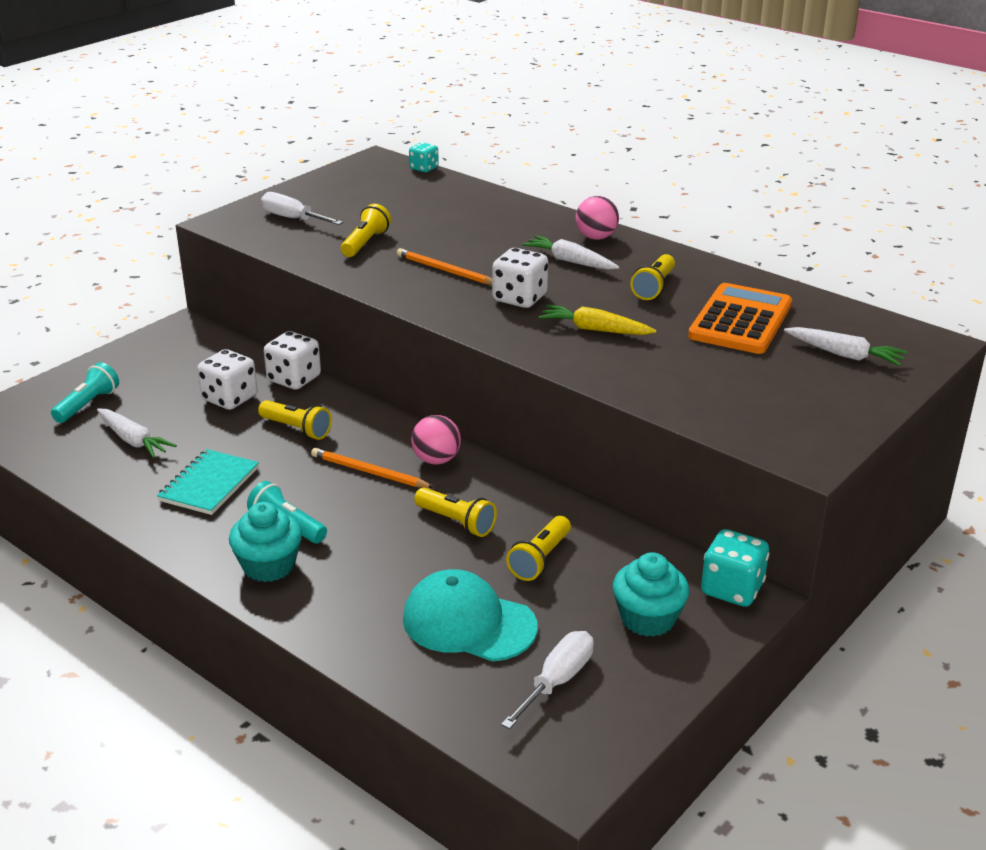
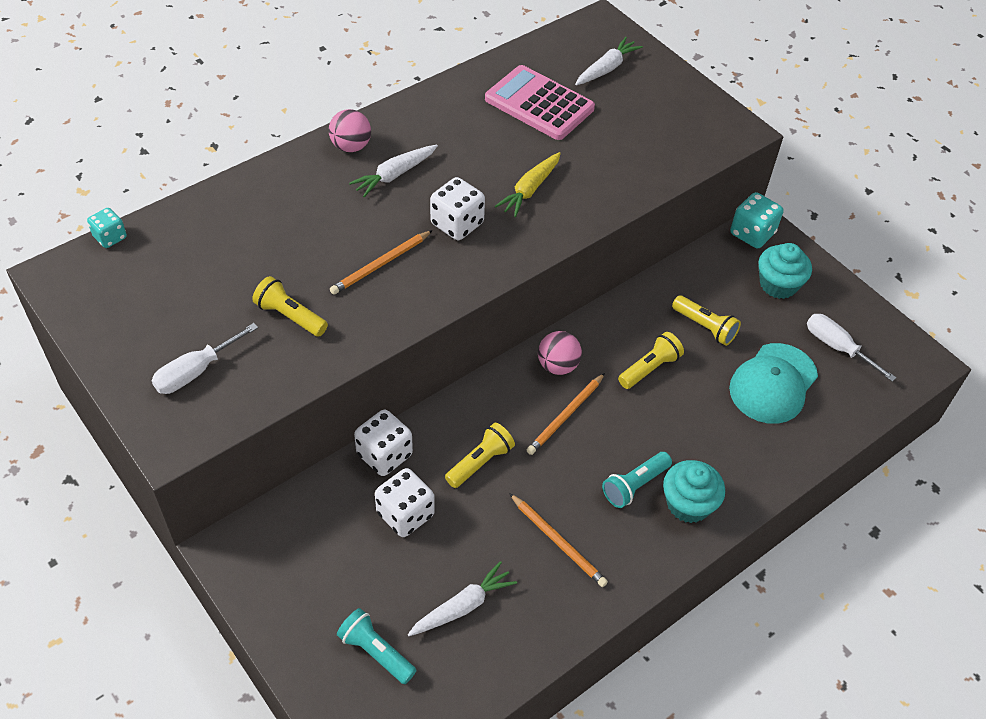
camera: 80 degrees left, 20 degrees up
turquoise notebook [157,449,259,515] -> orange pencil [509,493,608,587]
yellow flashlight [630,254,675,300] -> none
orange calculator [688,283,792,354] -> pink calculator [485,65,595,140]

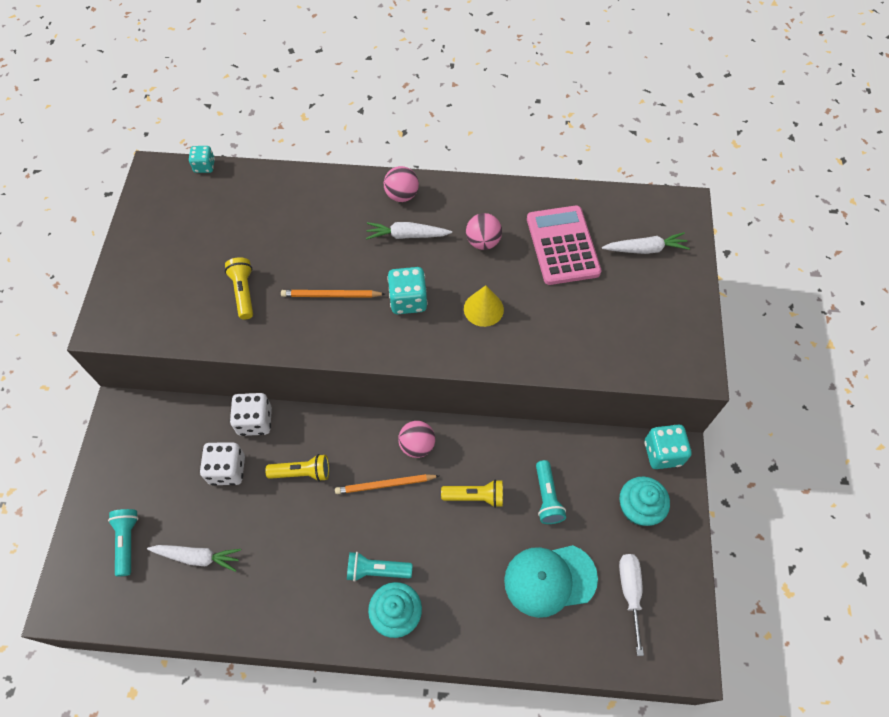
camera: 45 degrees right, 10 degrees up
white screwdriver [151,323,258,394] -> none
white dice [430,177,485,240] -> turquoise dice [387,267,428,314]
yellow carrot [495,152,561,217] -> yellow cone [464,285,504,327]
orange pencil [509,493,608,587] -> none
yellow flashlight [672,295,741,346] -> turquoise flashlight [536,460,566,524]
none -> pink ball [466,213,502,250]

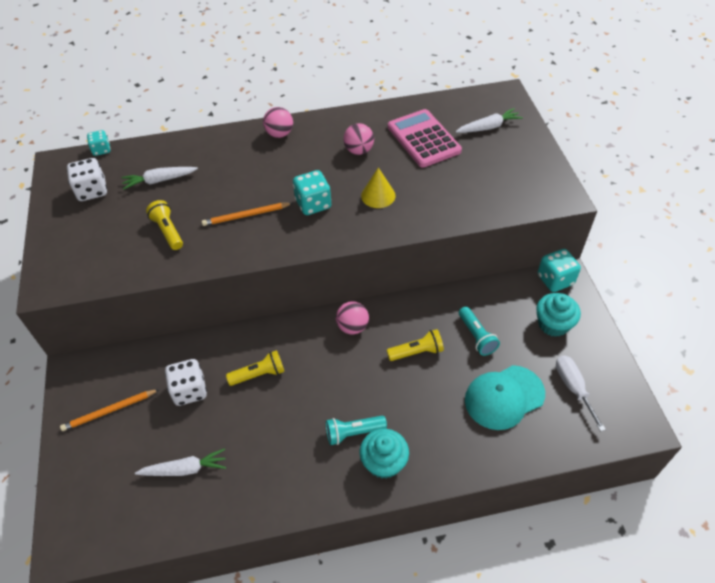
camera: 15 degrees left, 10 degrees down
turquoise flashlight [108,509,139,576] -> none
white dice [230,393,272,436] -> white dice moved to [67,158,107,201]
orange pencil [335,474,439,494] -> orange pencil moved to [60,389,159,431]
white carrot [366,222,452,240] -> white carrot moved to [121,167,198,190]

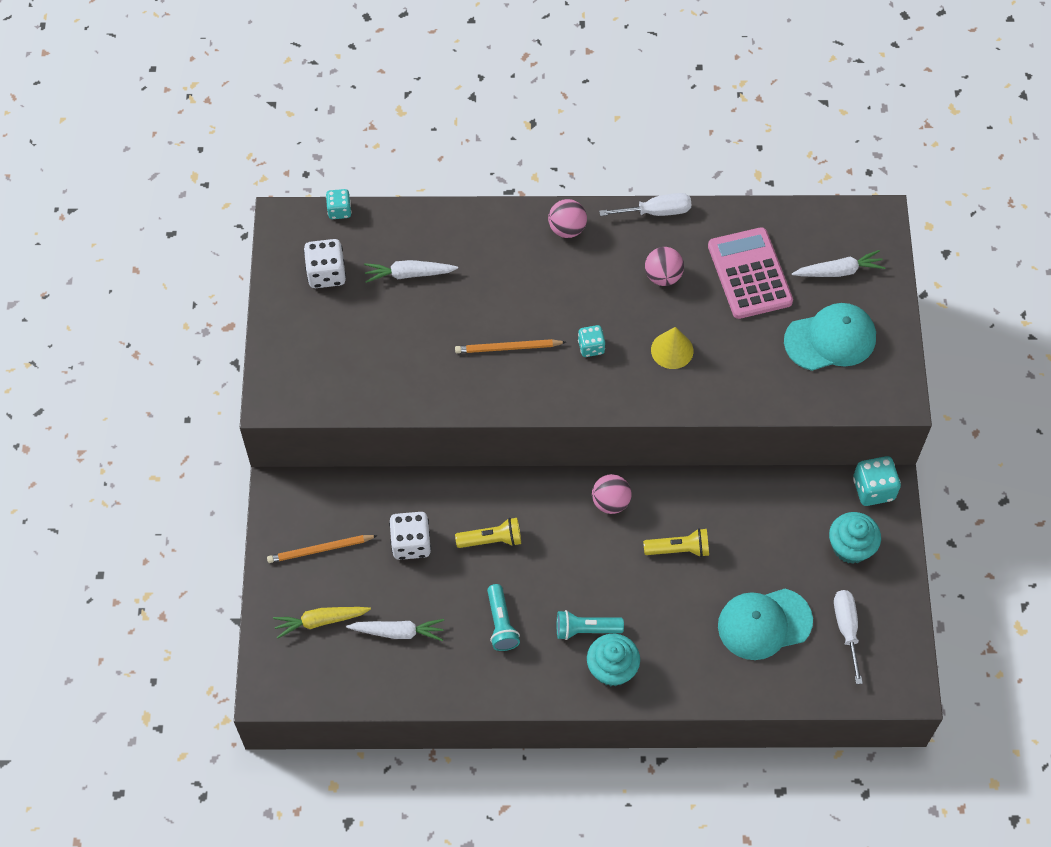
camera: 10 degrees right, 10 degrees up
yellow flashlight [146,200,183,250] -> none
turquoise dice [293,170,331,215] -> turquoise dice [578,325,605,357], size x0.63
turquoise flashlight [459,306,500,356] -> turquoise flashlight moved to [487,584,520,651]
none -> yellow carrot [273,607,371,639]
none -> white screwdriver [599,193,691,216]
none -> turquoise cap [784,303,876,371]

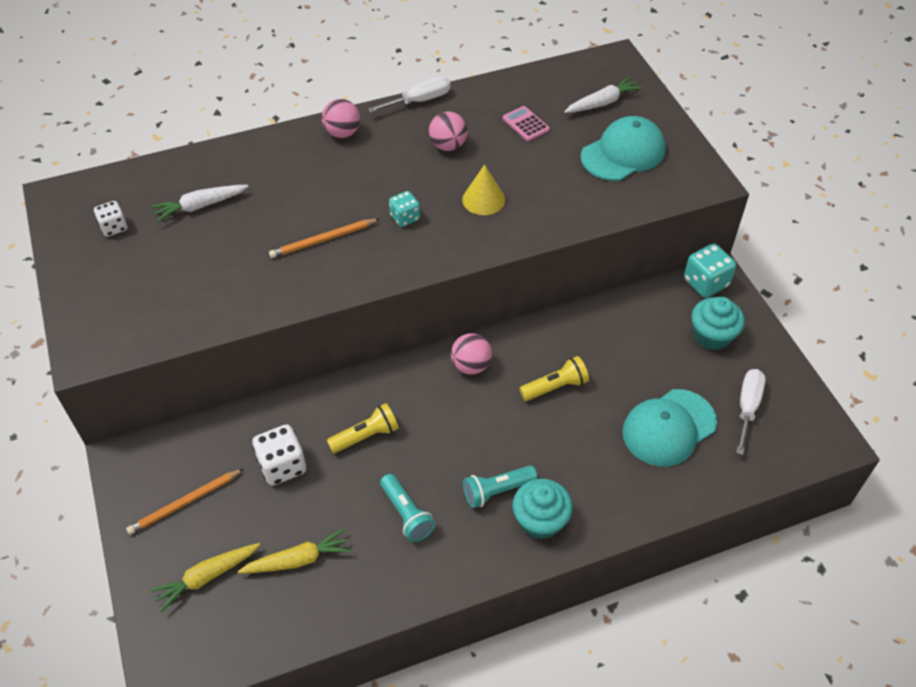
camera: 20 degrees left, 10 degrees down
white dice [304,239,346,288] -> white dice [94,201,128,237], size x0.63
turquoise dice [326,189,352,219] -> none
white carrot [346,619,444,641] -> yellow carrot [238,528,351,573]
pink calculator [708,227,793,319] -> pink calculator [503,106,550,141], size x0.48
white screwdriver [834,590,863,684] -> white screwdriver turned 45 degrees clockwise [736,369,766,455]

